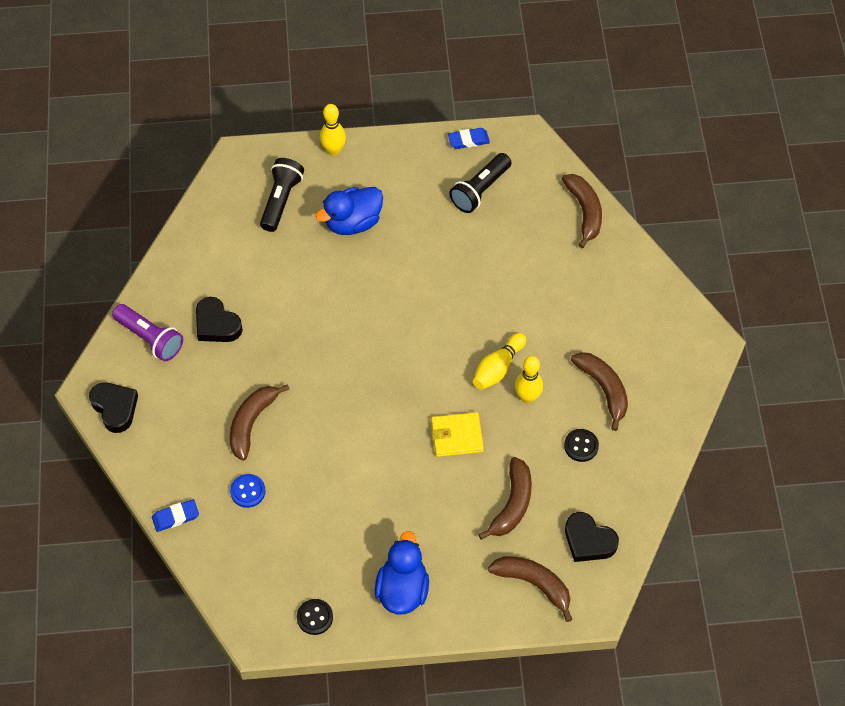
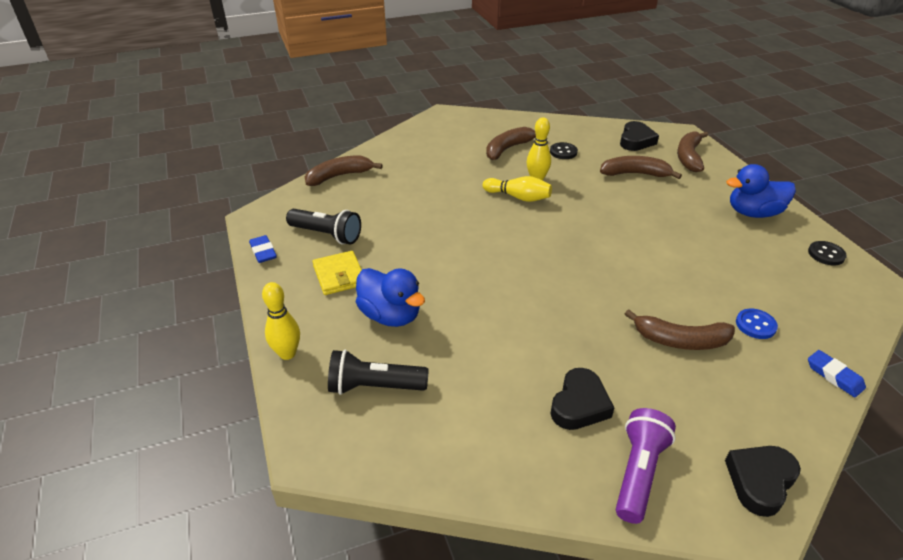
camera: 105 degrees left, 20 degrees down
yellow wallet [431,412,484,457] -> yellow wallet moved to [313,251,362,295]

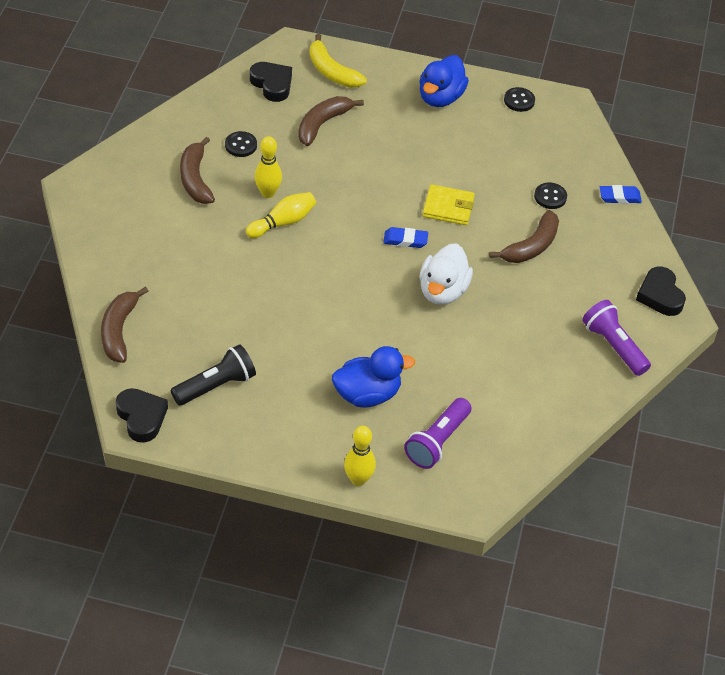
camera: 60 degrees left, 10 degrees up
blue eraser [249,235,277,263] -> blue eraser moved to [383,227,428,248]
yellow wallet [313,251,362,295] -> yellow wallet moved to [423,184,475,225]
black flashlight [328,349,429,395] -> purple flashlight [404,398,472,469]
black heart [550,368,614,430] -> black heart moved to [116,388,168,443]
brown banana [677,132,708,172] -> yellow banana [310,34,367,88]
blue button [736,309,778,339] -> black button [534,183,567,209]
none -> white duck [419,243,473,305]

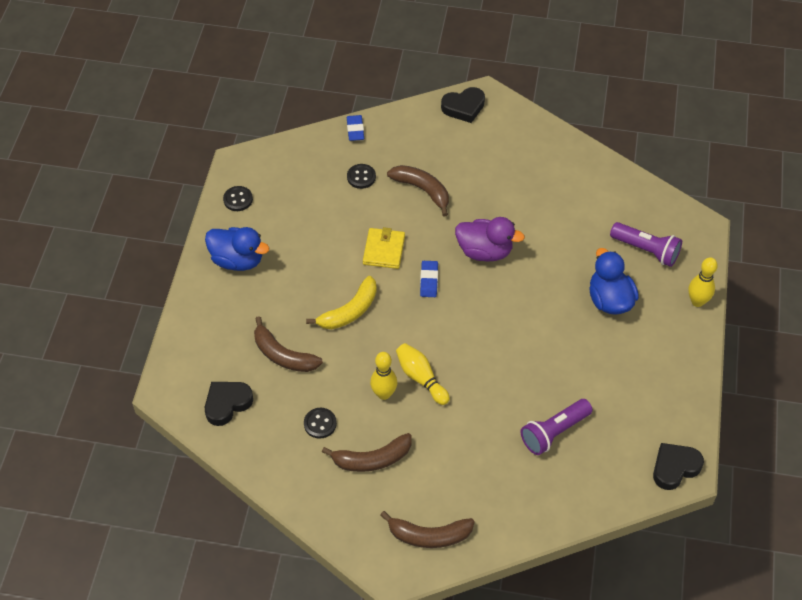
camera: 90 degrees left, 5 degrees up
brown banana [101,287,148,363] -> brown banana moved to [380,511,475,548]
black flashlight [171,344,256,406] -> none
yellow banana [310,34,367,88] -> yellow banana moved to [306,276,377,329]
white duck [419,243,473,305] -> purple duck [455,217,525,262]
purple flashlight [582,300,651,376] -> purple flashlight moved to [521,399,593,455]

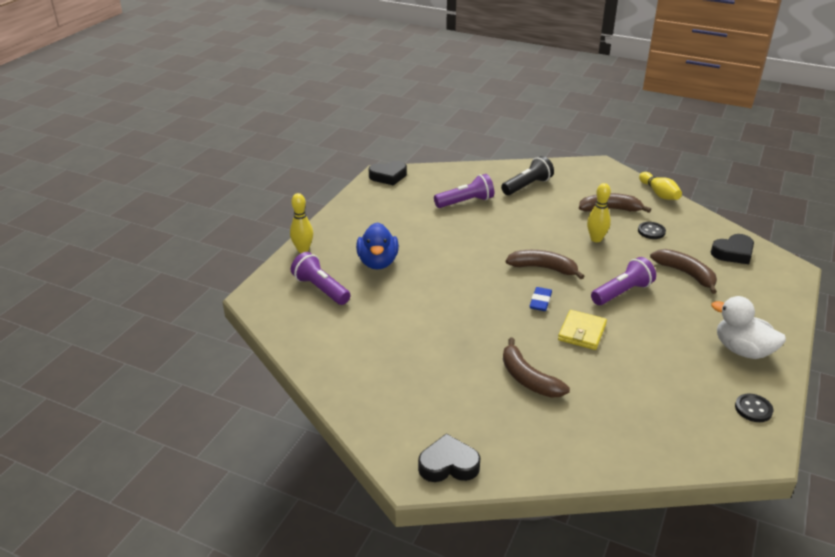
camera: 165 degrees left, 20 degrees down
blue duck [205,227,269,271] -> white duck [711,296,786,359]
yellow banana [306,276,377,329] -> purple flashlight [591,257,656,305]
blue eraser [347,115,364,141] -> none
black button [347,164,376,189] -> none
brown banana [380,511,475,548] -> brown banana moved to [506,250,584,279]
yellow bowling pin [396,343,450,405] -> yellow bowling pin moved to [639,172,682,200]
purple duck [455,217,525,262] -> none
none -> black flashlight [501,156,554,195]

